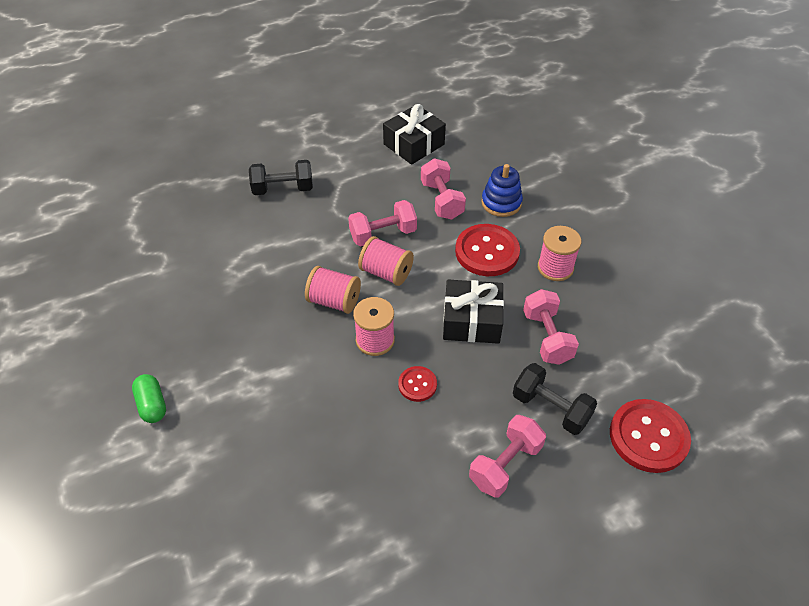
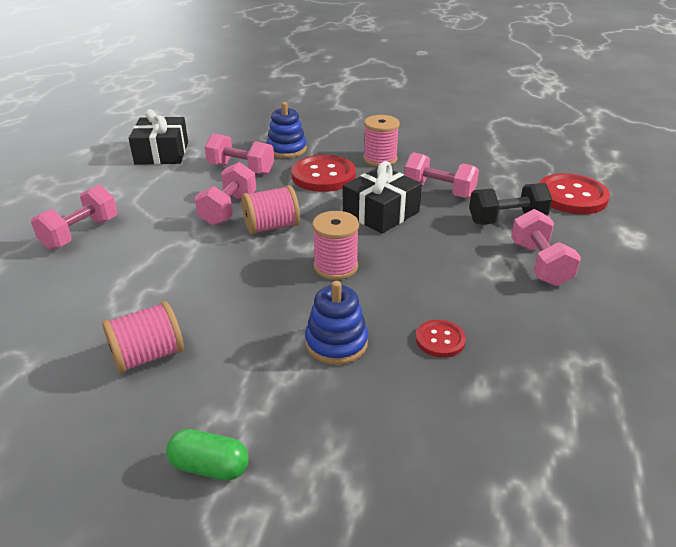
camera: 50 degrees left, 15 degrees down
black dumbbell [249,160,313,195] -> pink dumbbell [31,185,117,250]
pink spool [305,266,361,314] -> pink spool moved to [102,301,184,374]
red button [398,366,437,402] -> red button moved to [416,320,466,358]
none -> blue stacking toy [305,281,368,365]

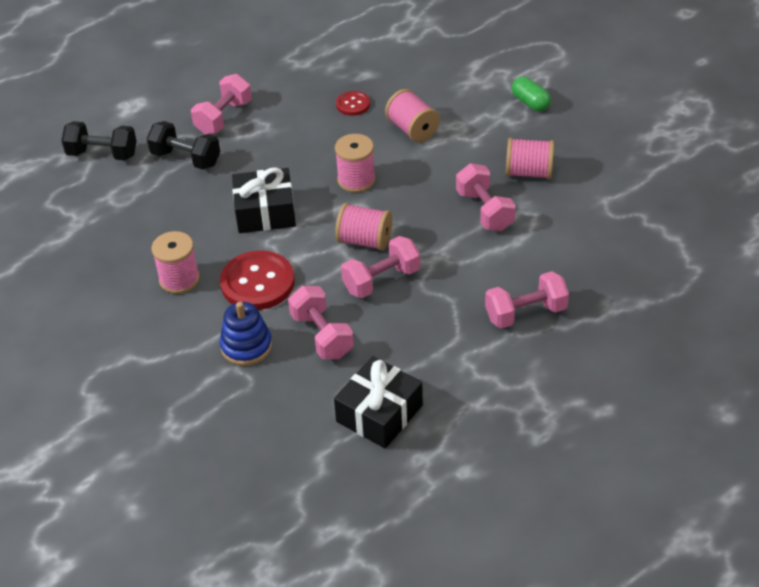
camera: 140 degrees left, 10 degrees up
blue stacking toy [305,281,368,365] -> pink spool [385,89,440,142]
pink dumbbell [404,152,479,199] -> pink dumbbell moved to [456,163,516,231]
red button [539,173,610,214] -> black dumbbell [61,121,137,160]

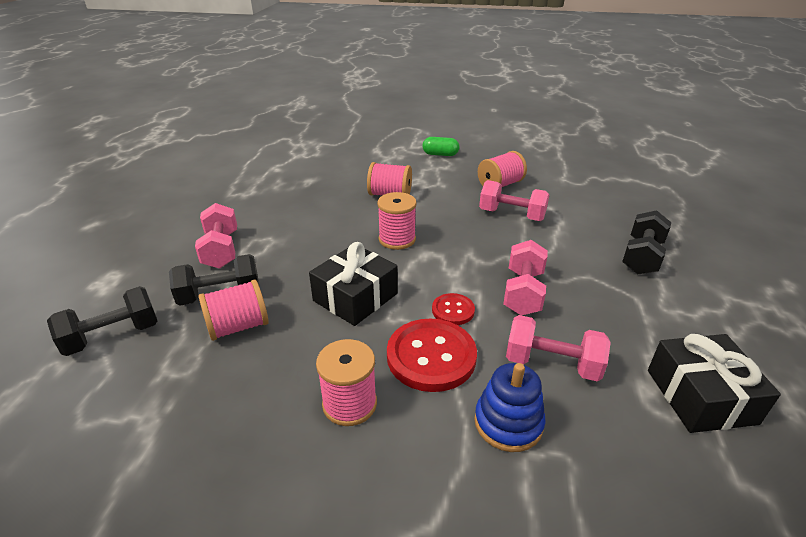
camera: 45 degrees left, 10 degrees down
pink spool [335,203,392,251] -> pink spool moved to [199,280,269,341]
red button [336,91,370,116] -> red button moved to [432,293,475,325]
pink dumbbell [485,271,569,329] -> black dumbbell [622,210,671,275]

